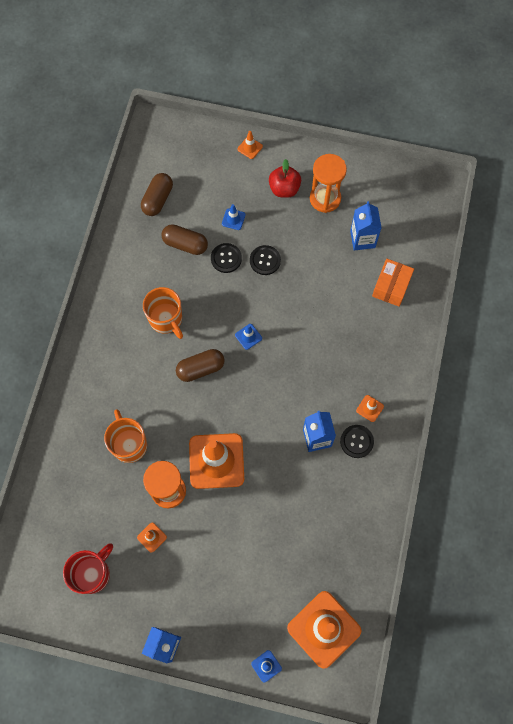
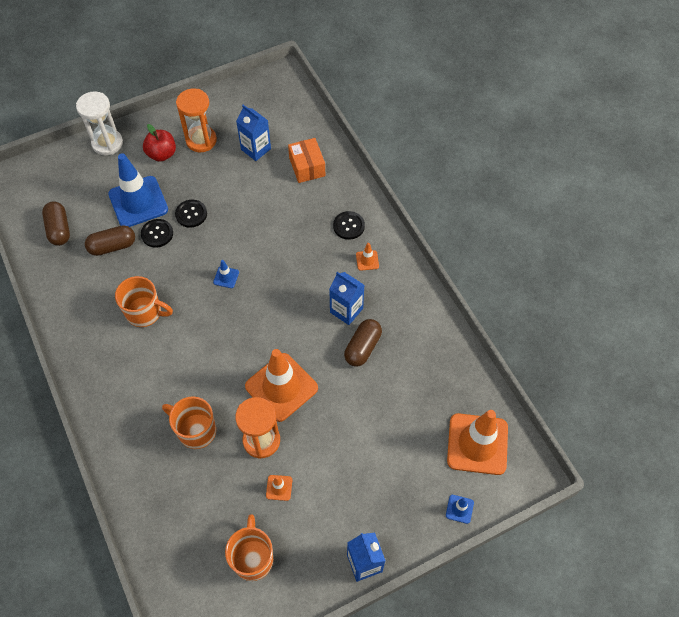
camera: 40 degrees left, 10 degrees down
red mug [63,543,113,594] -> orange mug [225,514,273,581]
brown capsule [176,349,225,382] -> brown capsule moved to [344,319,382,367]
blue traffic cone [222,204,245,230] -> blue traffic cone [108,153,168,227], size x2.42
orange traffic cone [238,131,263,159] -> white hourglass [76,91,123,155]
black button [340,425,374,458] -> black button moved to [333,211,365,240]

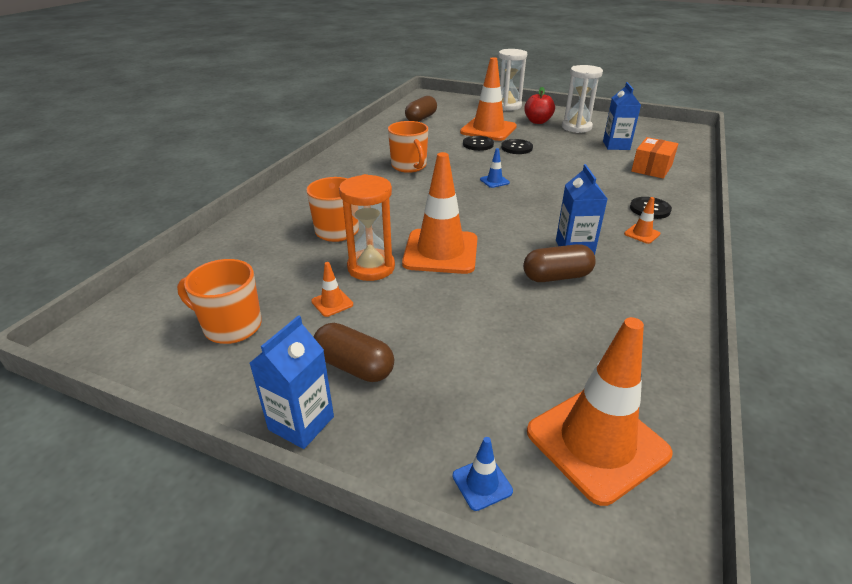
camera: 50 degrees right, 25 degrees down
brown capsule [85,225,135,256] -> brown capsule moved to [314,323,394,382]
blue traffic cone [108,153,168,227] -> orange traffic cone [460,57,517,141]
orange hourglass [176,89,217,152] -> white hourglass [562,65,603,133]
orange mug [225,514,273,581] -> orange mug turned 120 degrees counterclockwise [177,259,262,344]

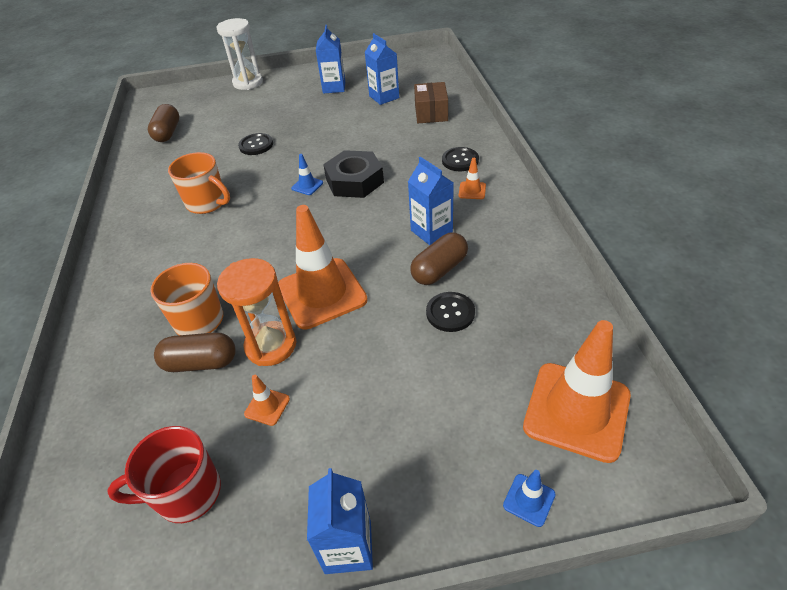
camera: 30 degrees left, 10 degrees up
orange mug [177,259,262,344] -> red mug [107,426,221,523]
brown capsule [314,323,394,382] -> brown capsule moved to [154,332,236,372]
orange traffic cone [460,57,517,141] -> none
black button [501,139,533,154] -> black button moved to [426,292,475,332]
red apple [524,87,555,124] -> none
white hourglass [562,65,603,133] -> blue carton [316,25,345,94]
orange box [631,137,678,179] -> brown box [414,82,448,123]
none -> black nut [323,150,384,198]

